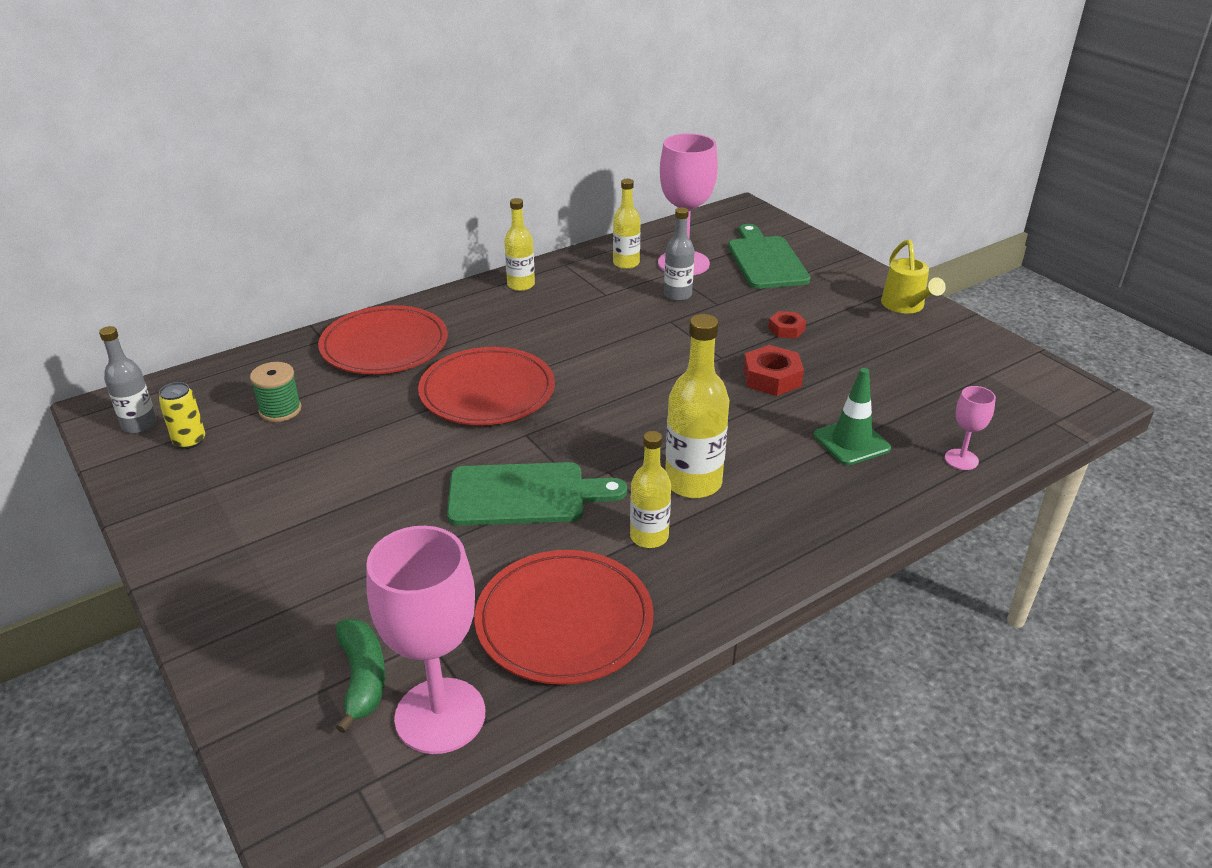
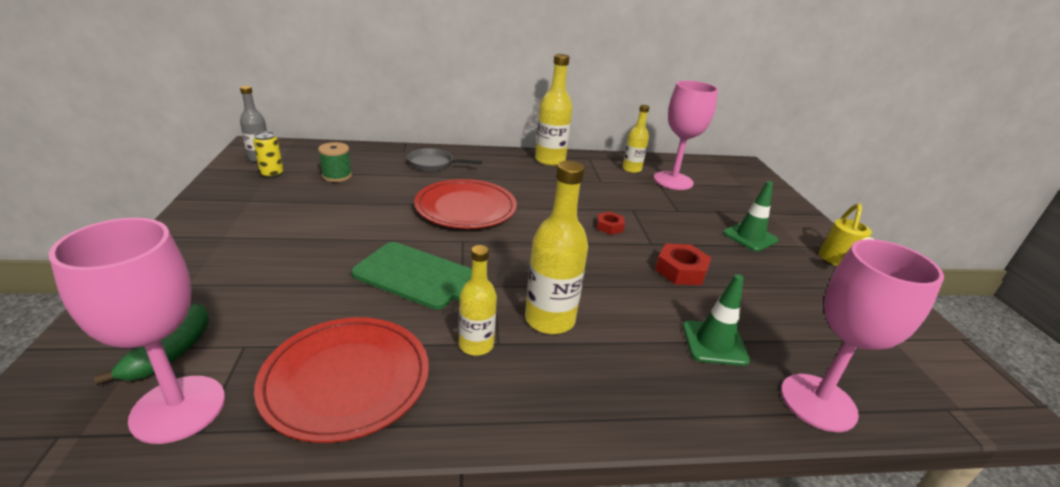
camera: 25 degrees right, 5 degrees down
red plate [318,305,448,374] -> grey pan [407,148,482,171]
yellow bottle [504,198,535,291] -> yellow bottle [535,54,572,166], size x1.58
grey bottle [664,207,695,301] -> none
green cutting board [728,224,811,289] -> none
red nut [768,311,806,338] -> red nut moved to [597,212,625,235]
pink goblet [945,386,996,470] -> pink goblet [781,239,944,432], size x2.09
none -> green traffic cone [723,181,778,251]

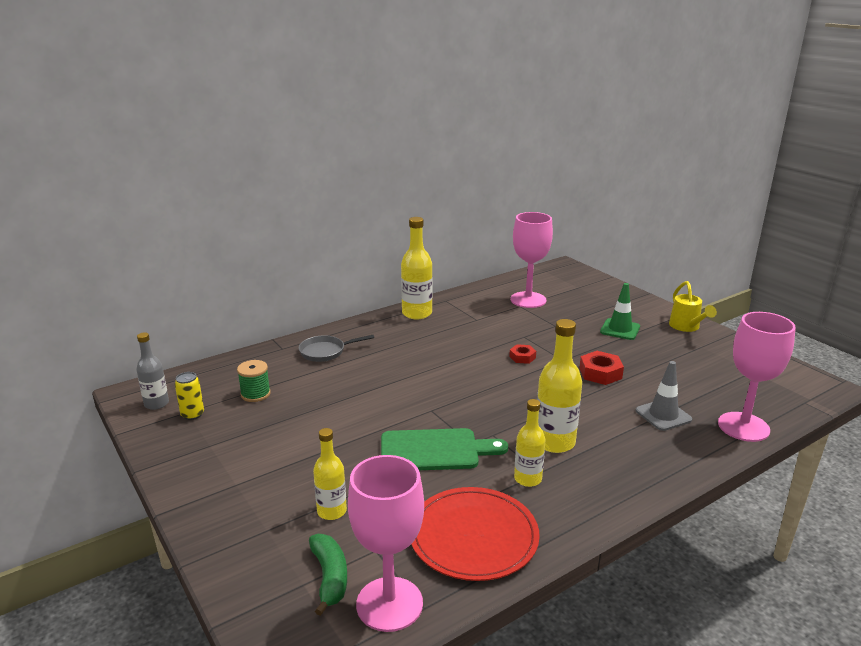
camera: 25 degrees left, 5 degrees down
red plate [414,179,517,229] -> none
yellow bottle [622,105,649,173] -> yellow bottle moved to [313,428,347,520]
green traffic cone [683,274,750,366] -> grey traffic cone [636,361,692,431]

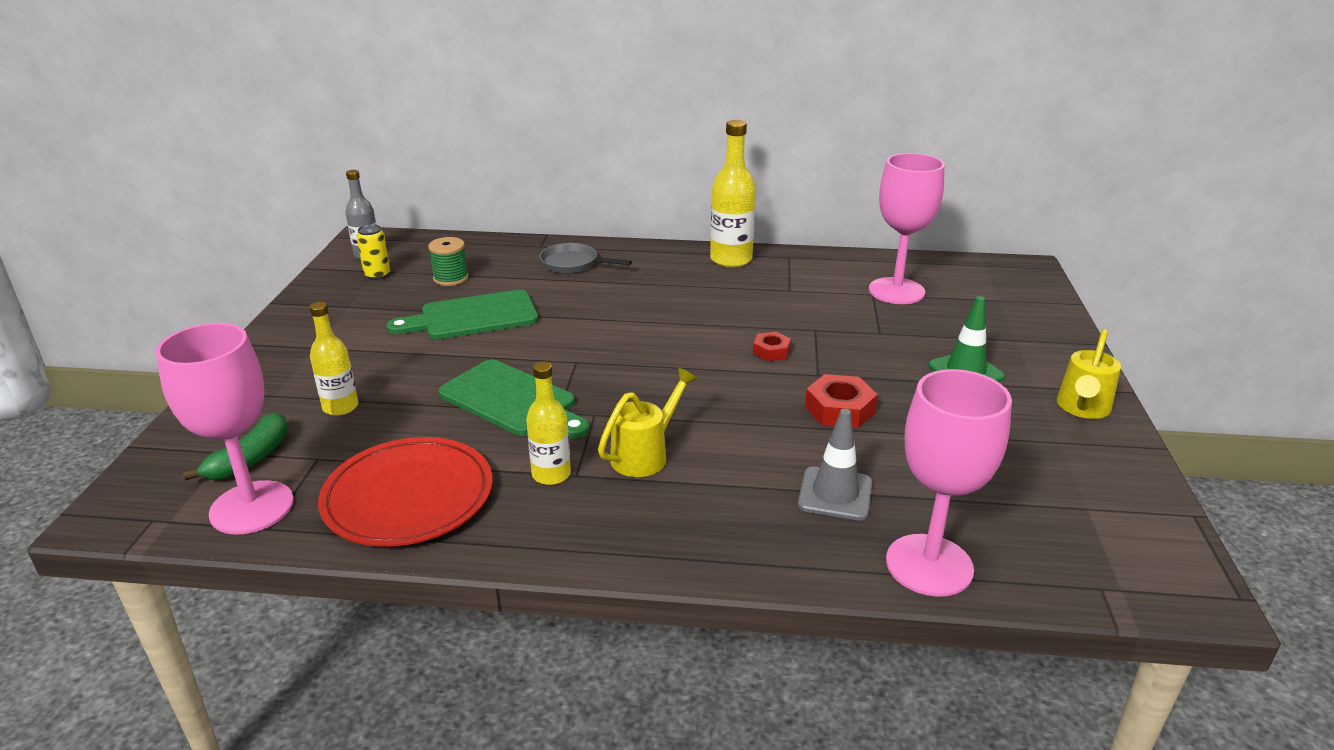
camera: 40 degrees right, 5 degrees up
yellow bottle [537,319,582,453] -> yellow watering can [598,368,698,477]
none -> green cutting board [386,289,538,339]

